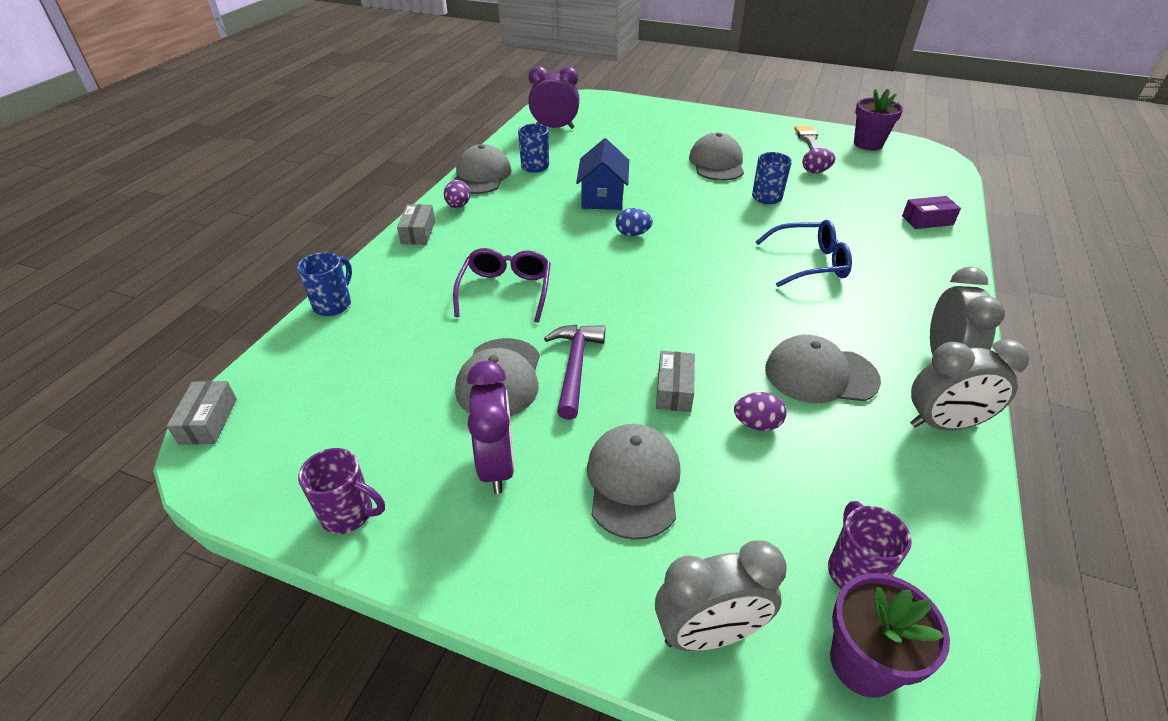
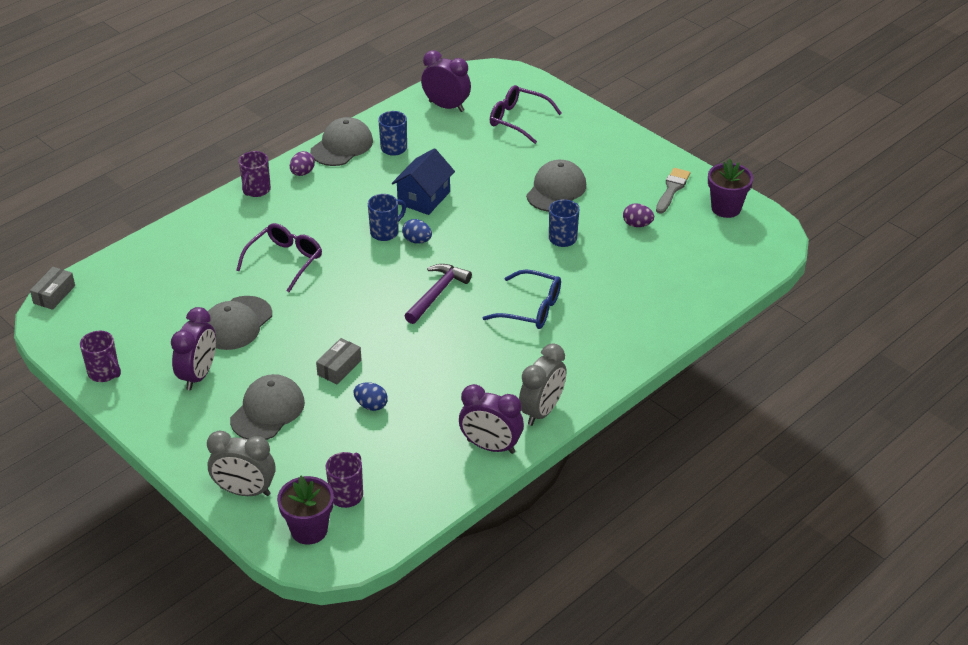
camera: 25 degrees right, 0 degrees up
blue mug [297,252,352,316] -> blue mug moved to [368,194,406,241]
grey box [397,204,435,245] -> purple mug [239,151,271,197]
purple hammer [544,325,605,420] -> purple hammer moved to [405,264,472,324]
purple egg [734,392,787,431] -> blue egg [354,382,388,411]
grey cap [765,335,881,403] -> none
purple box [902,196,961,229] -> none
grey clock [910,339,1029,430] -> purple clock [459,384,524,454]
none -> purple glasses [490,85,562,144]

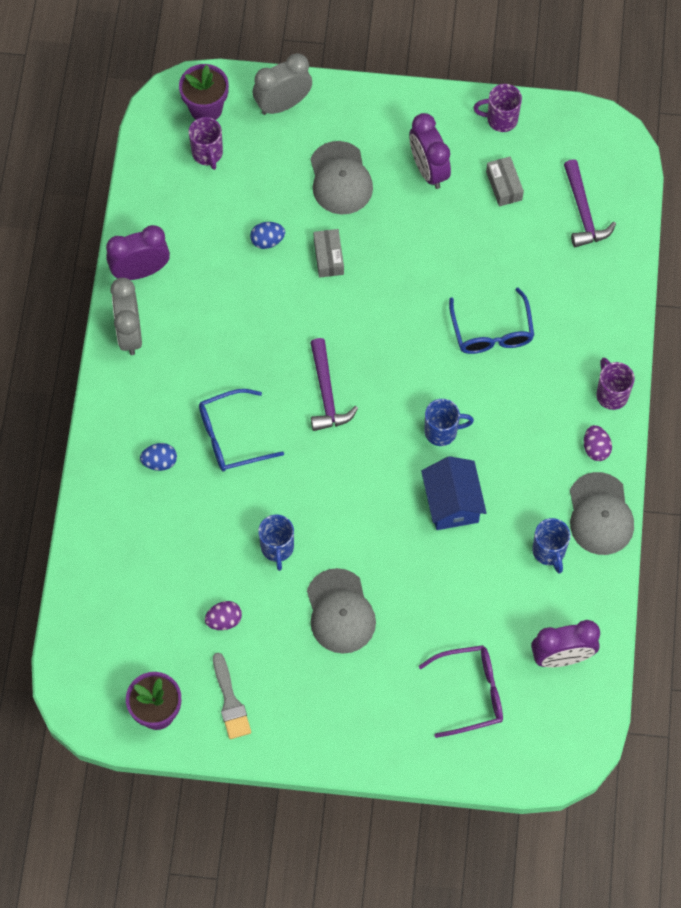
camera: 140 degrees right, 25 degrees up
grey box [30,267,75,310] -> grey box moved to [486,157,524,207]
grey cap [207,296,272,350] -> none
purple glasses [236,223,322,292] -> blue glasses [449,288,534,354]
blue mug [368,194,406,241] -> blue mug turned 105 degrees counterclockwise [424,399,474,446]
blue egg [402,219,432,244] -> blue egg moved to [140,443,177,471]
none -> purple hammer [564,159,616,247]

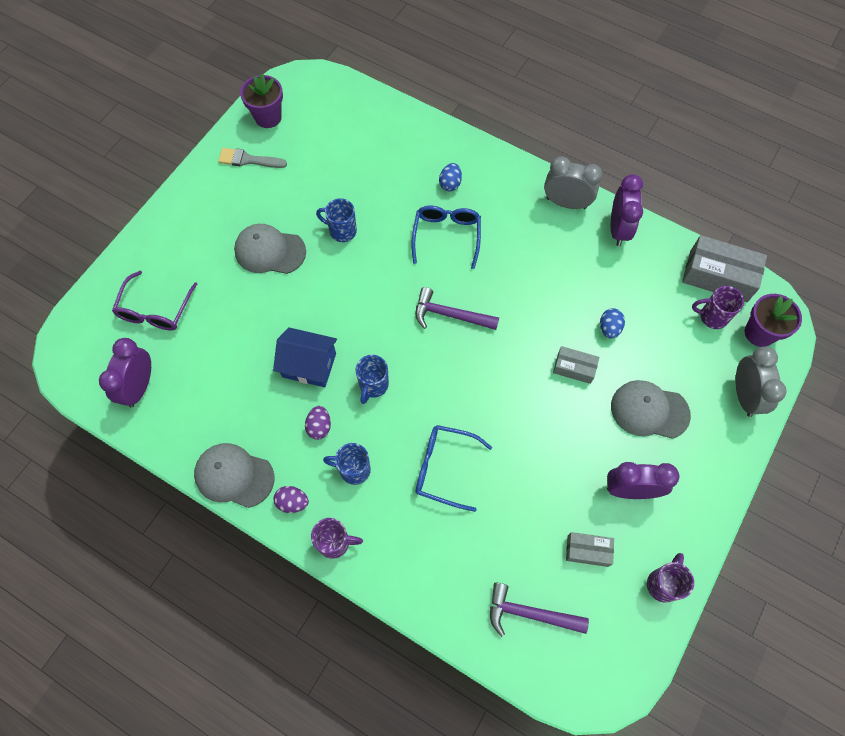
camera: 115 degrees right, 0 degrees up
purple egg [205,601,242,630] -> purple egg moved to [305,406,331,440]
blue mug [532,518,570,574] -> blue mug moved to [323,443,371,485]
none -> grey box [682,235,767,302]

